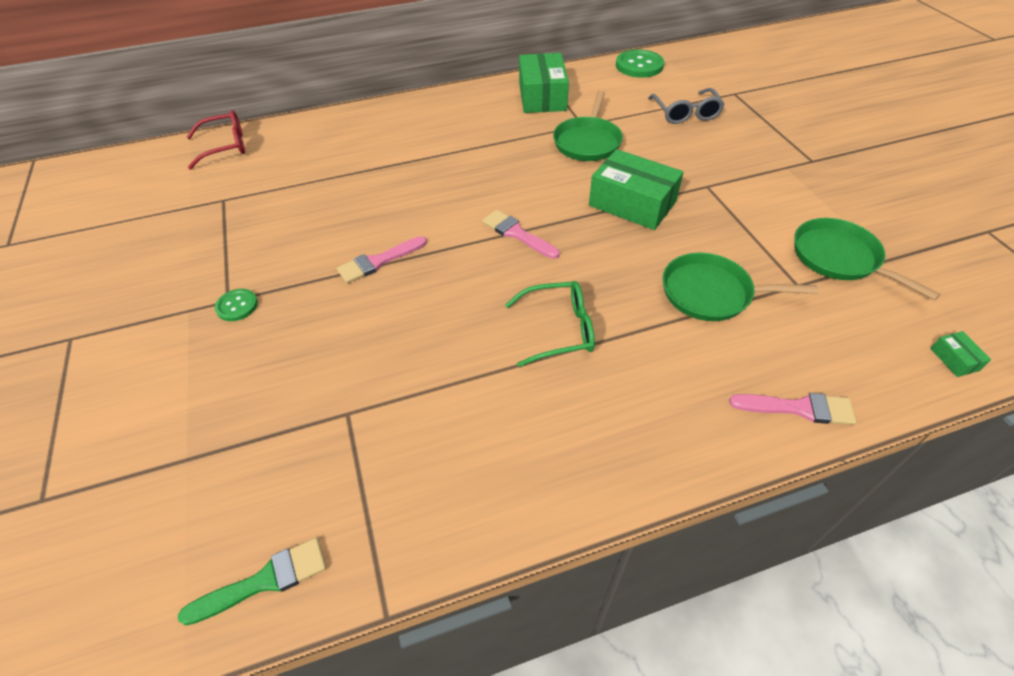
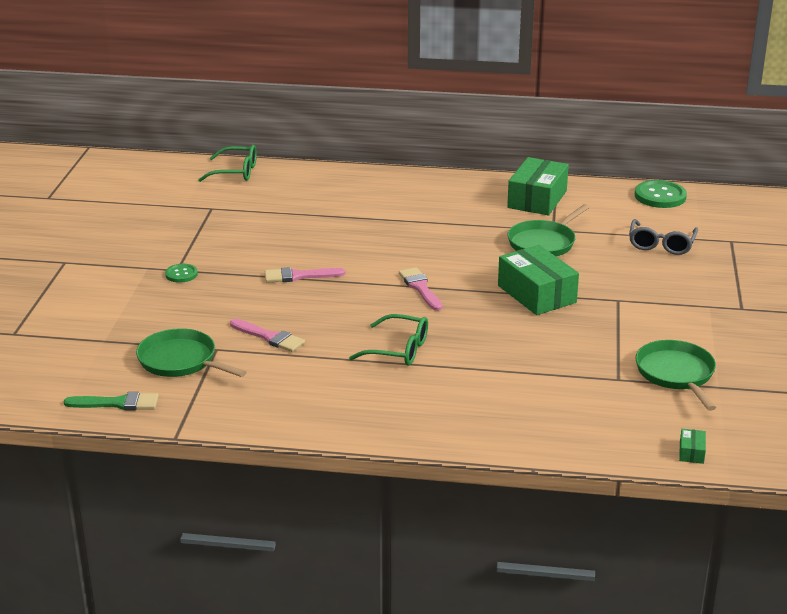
camera: 25 degrees right, 20 degrees down
red glasses [187,110,245,170] -> green glasses [198,145,257,182]
green pan [662,253,818,321] -> green pan moved to [136,329,247,377]
pink brush [729,393,856,425] -> pink brush moved to [230,319,305,352]

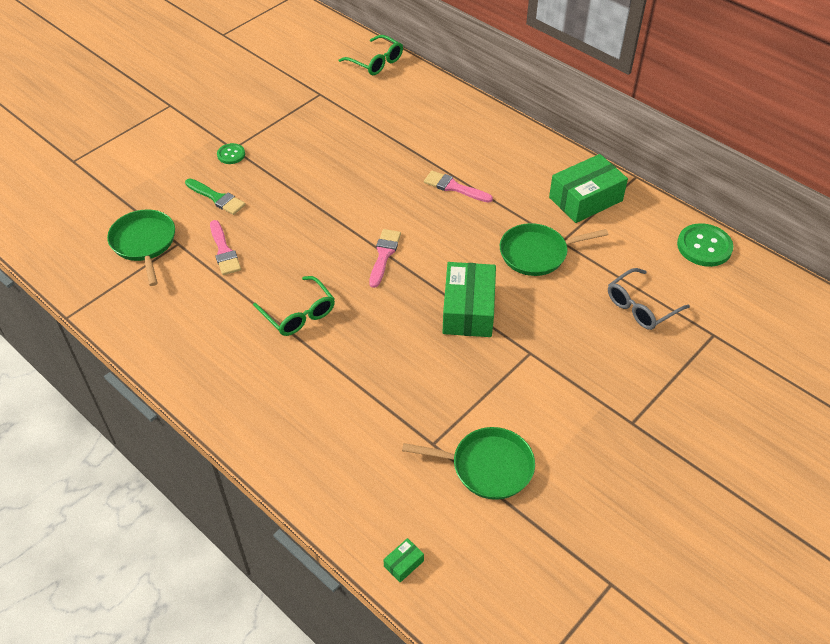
camera: 35 degrees right, 20 degrees up
green brush [64,392,159,410] -> green brush moved to [185,179,246,215]
pink brush [265,267,345,283] -> pink brush moved to [424,171,493,203]
green pan [636,340,716,411] -> green pan turned 75 degrees clockwise [402,427,535,500]

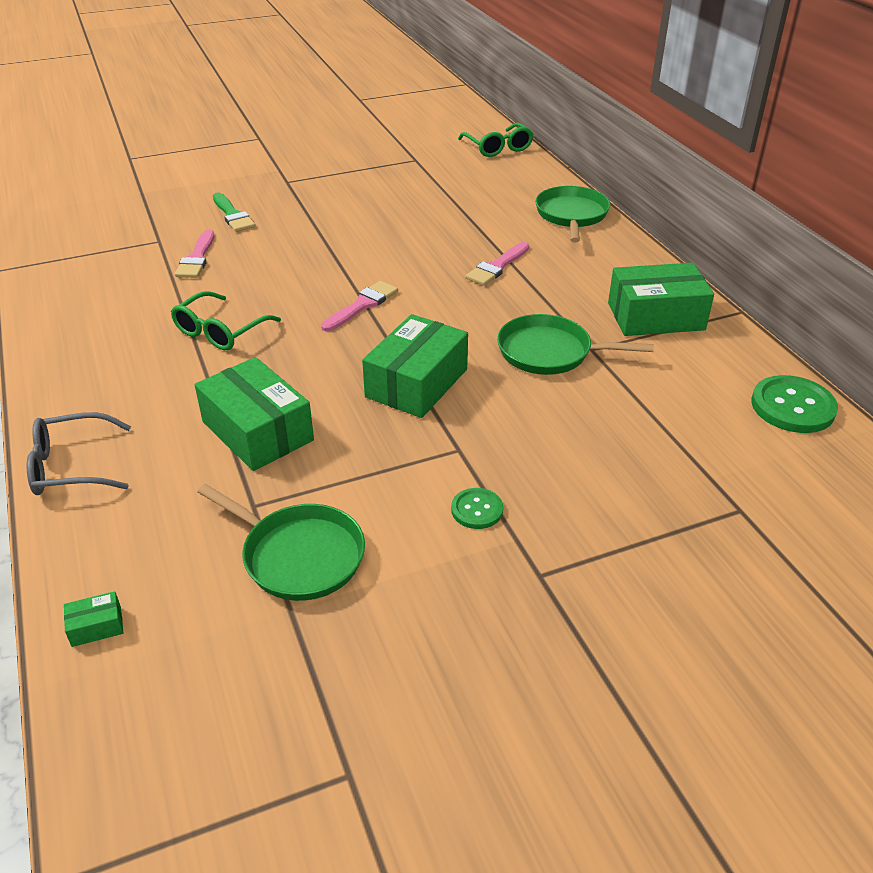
camera: 25 degrees right, 10 degrees down
green pan [107,209,175,286] -> green pan moved to [535,186,610,242]
green button [217,143,245,164] -> green button moved to [451,488,503,529]
green glasses [253,276,335,336] -> green glasses turned 45 degrees clockwise [171,291,281,350]
pink brush [424,171,493,203] -> pink brush turned 105 degrees counterclockwise [466,242,529,286]
grey glasses [608,268,690,330] -> grey glasses moved to [27,412,131,495]
none -> green box [195,357,314,471]

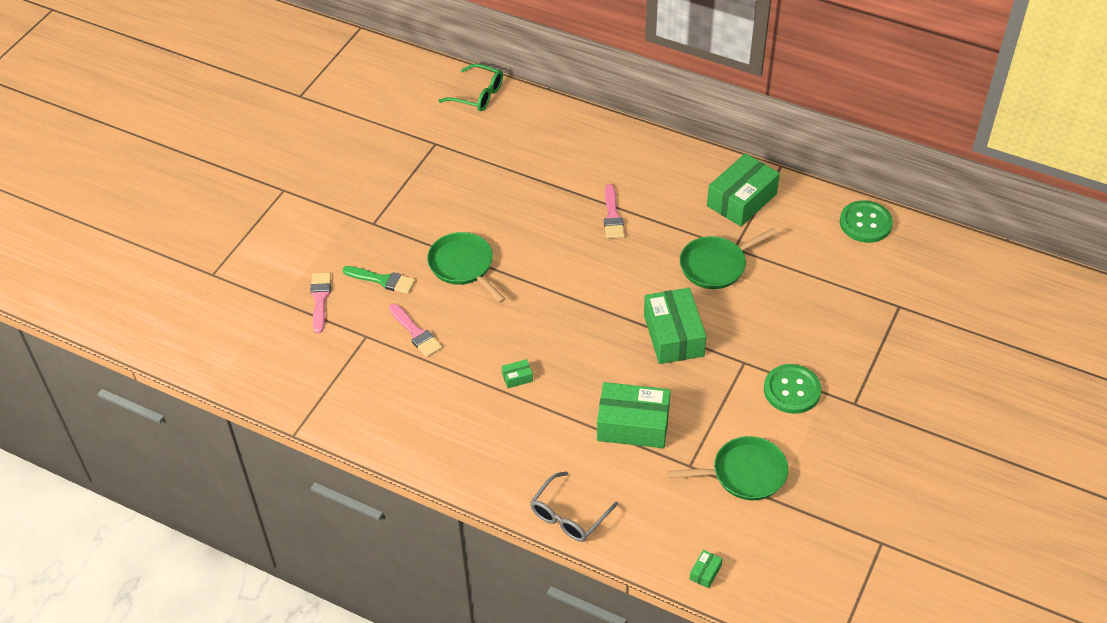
camera: 40 degrees left, 10 degrees up
green glasses [171,291,281,350] -> green box [502,359,533,388]
pink brush [321,281,398,331] -> pink brush moved to [310,272,331,333]
green button [451,488,503,529] -> green button [764,364,821,414], size x1.77
green pan [535,186,610,242] -> green pan moved to [427,232,505,303]

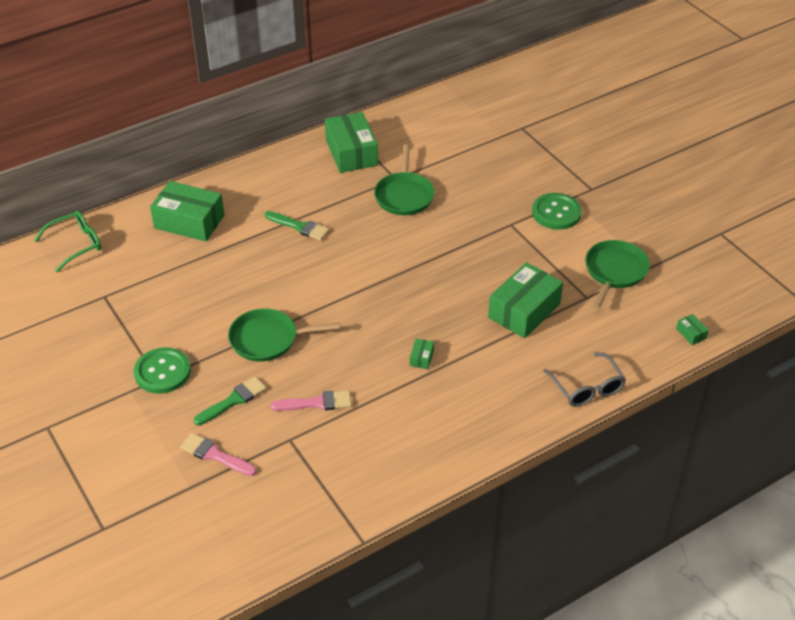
camera: 60 degrees left, 5 degrees down
pink brush [604,184,625,239] -> green brush [265,211,330,241]
green box [644,288,706,364] -> green box moved to [150,181,224,241]
green button [840,200,893,243] -> green button moved to [134,347,191,394]

